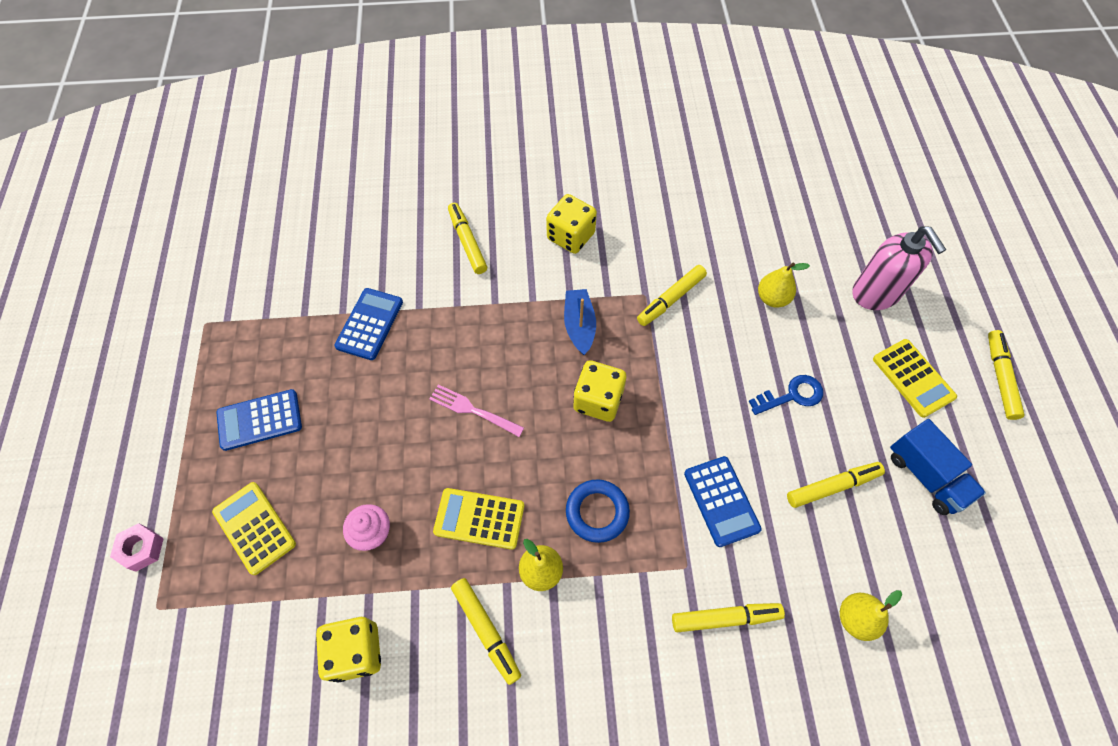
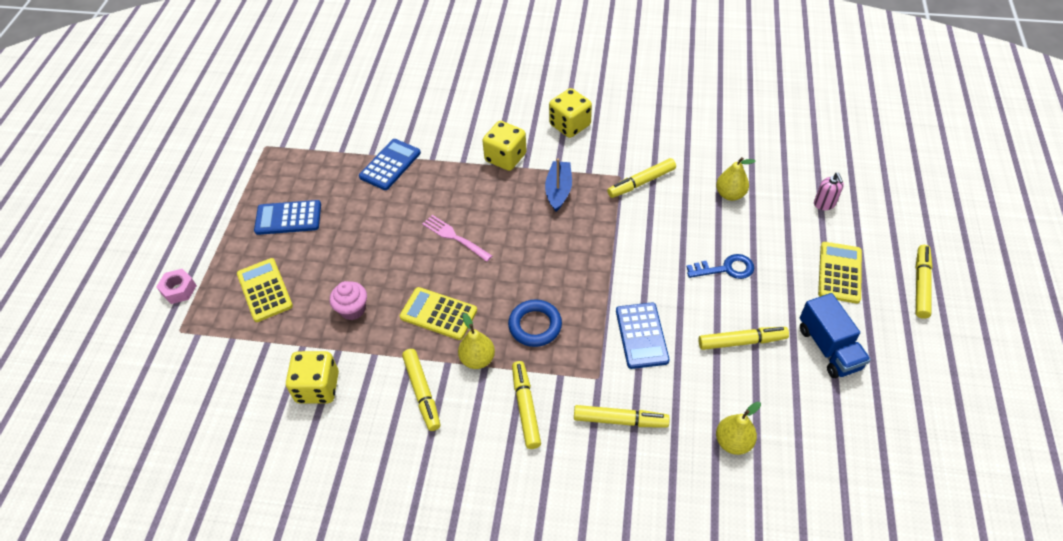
camera: 15 degrees right, 10 degrees down
yellow marker [448,203,487,274] -> yellow marker moved to [512,361,541,449]
yellow dice [573,360,626,422] -> yellow dice moved to [482,121,527,171]
pink soap dispenser [852,226,946,310] -> pink soap dispenser [814,173,844,210], size x0.49
yellow calculator [873,339,957,418] -> yellow calculator turned 150 degrees counterclockwise [818,242,862,304]

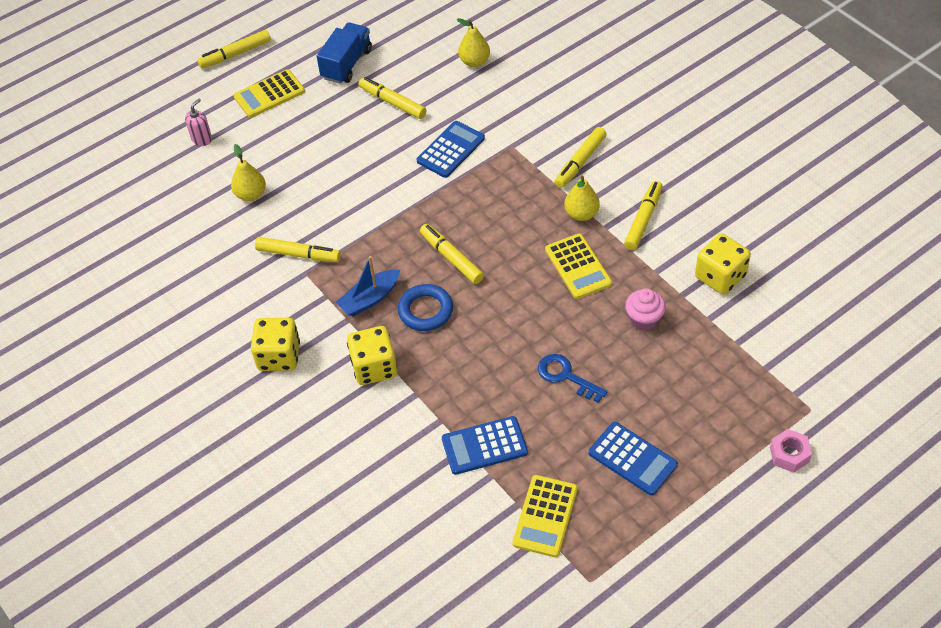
camera: 135 degrees left, 0 degrees up
yellow calculator [237,258,293,322] -> yellow calculator moved to [513,475,578,557]
pink fork [422,215,492,262] -> none
blue ring [508,299,562,347] -> blue ring moved to [398,284,453,331]
yellow marker [574,405,670,428] -> yellow marker moved to [420,224,484,284]
blue key [687,254,754,279] -> blue key moved to [538,354,608,403]

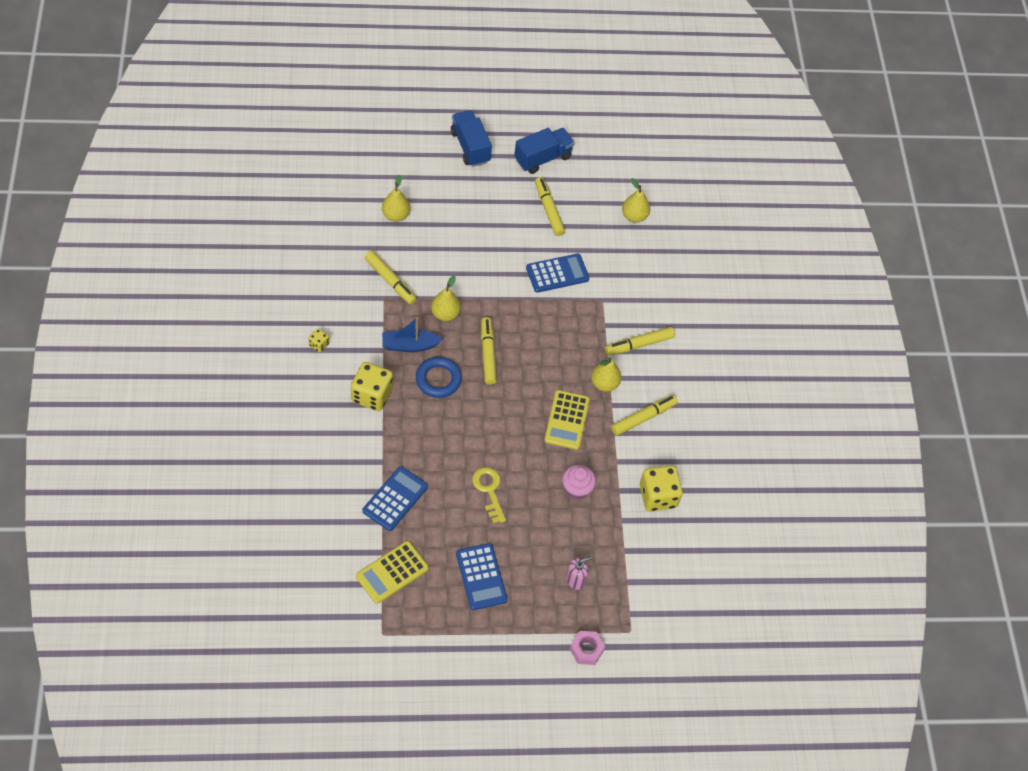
camera: 25 degrees right, 5 degrees up
pink soap dispenser [185,99,212,146] -> pink soap dispenser moved to [566,557,592,590]
yellow marker [197,30,271,68] -> none
yellow calculator [234,69,305,118] -> blue truck [451,110,492,167]
yellow dice [251,318,300,371] -> yellow dice [308,328,329,352], size x0.48
blue calculator [442,416,528,475] -> blue calculator turned 105 degrees clockwise [362,466,428,531]
blue key [538,354,608,403] -> yellow key [472,467,506,524]
none -> yellow pear [431,275,461,321]

